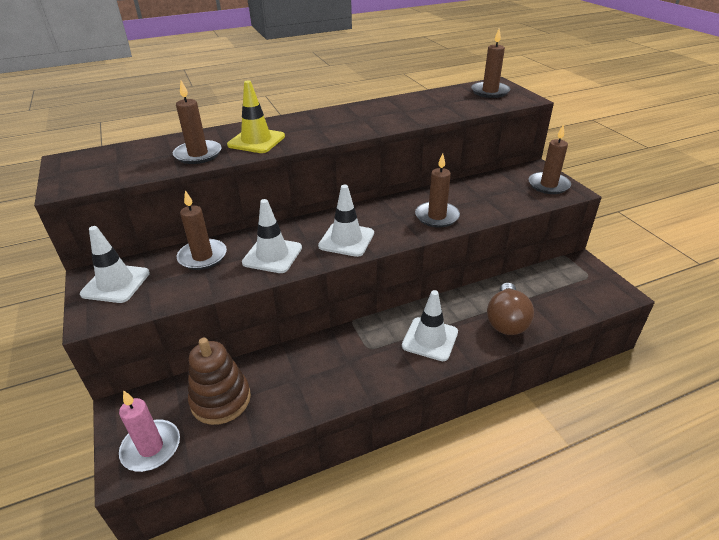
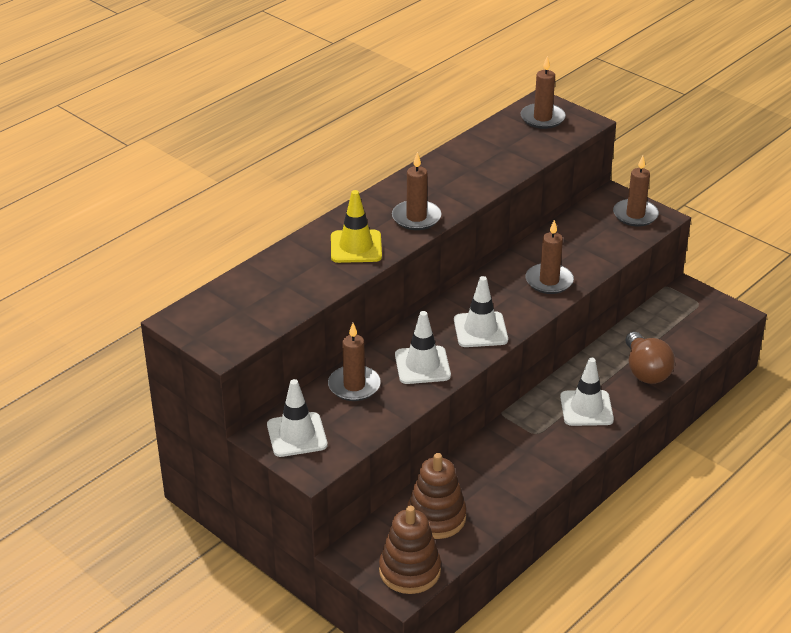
camera: 25 degrees left, 0 degrees up
pink candle [119,390,180,472] -> brown stacking toy [379,505,441,594]
brown candle [173,81,222,164] -> brown candle moved to [392,152,441,230]

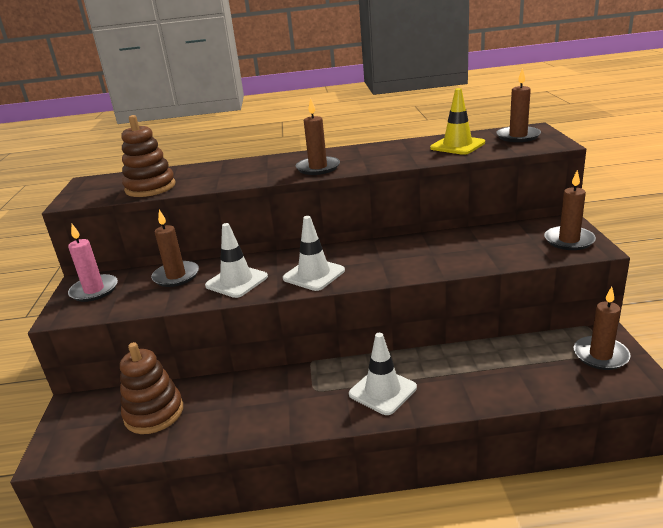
camera: 45 degrees right, 10 degrees down
white traffic cone [267,379,327,457] -> pink candle [68,224,118,302]
yellow traffic cone [331,190,382,263] -> yellow traffic cone moved to [430,88,485,155]
brown stacking toy [379,505,441,594] -> brown stacking toy moved to [121,115,176,197]
brown candle [525,220,574,294] -> brown candle moved to [574,287,631,370]
brown light bulb [626,332,675,384] -> none

